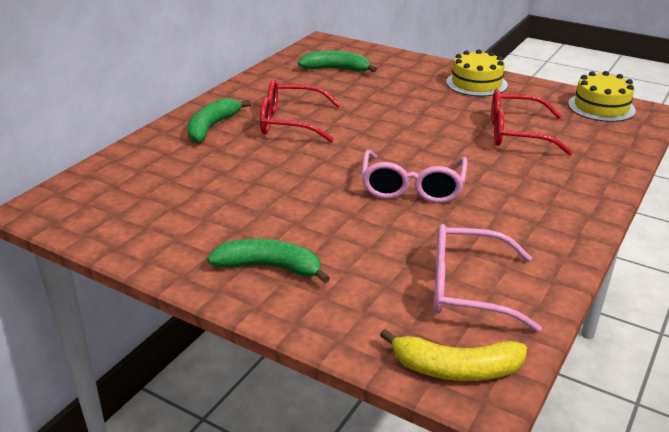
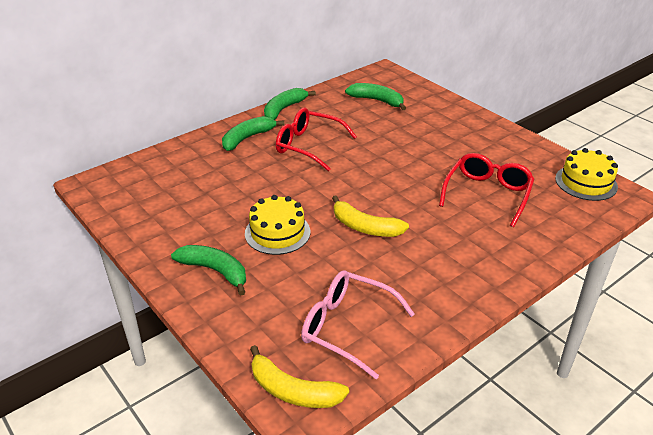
camera: 20 degrees right, 5 degrees up
pink glasses [361,150,468,203] -> yellow banana [332,195,409,237]
yellow cake [446,50,508,97] -> yellow cake moved to [245,195,310,255]
red glasses [491,89,573,156] -> red glasses turned 90 degrees clockwise [439,153,534,227]
none -> green banana [264,88,316,120]

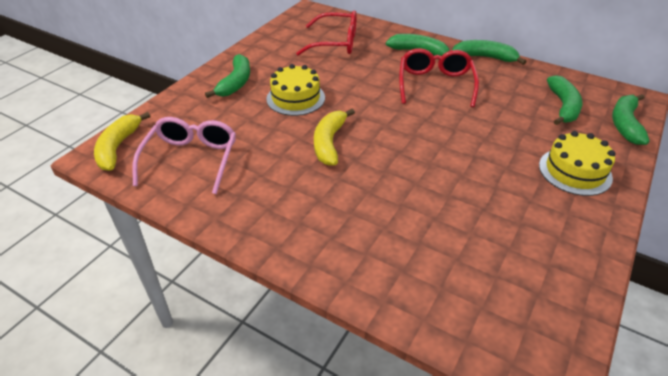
camera: 70 degrees right, 5 degrees up
red glasses [439,153,534,227] -> red glasses moved to [296,10,357,55]
yellow cake [555,148,618,201] -> yellow cake moved to [539,131,616,196]
none -> green banana [612,94,650,145]

